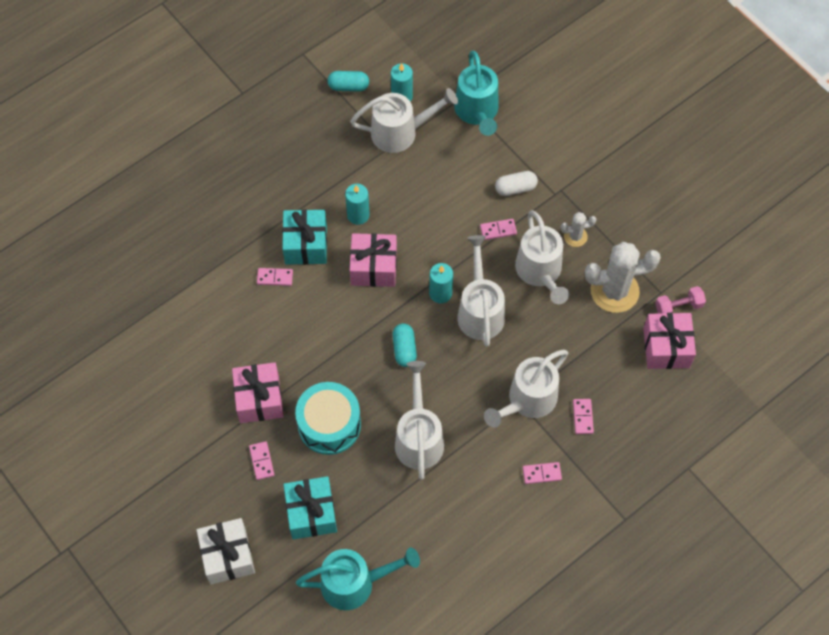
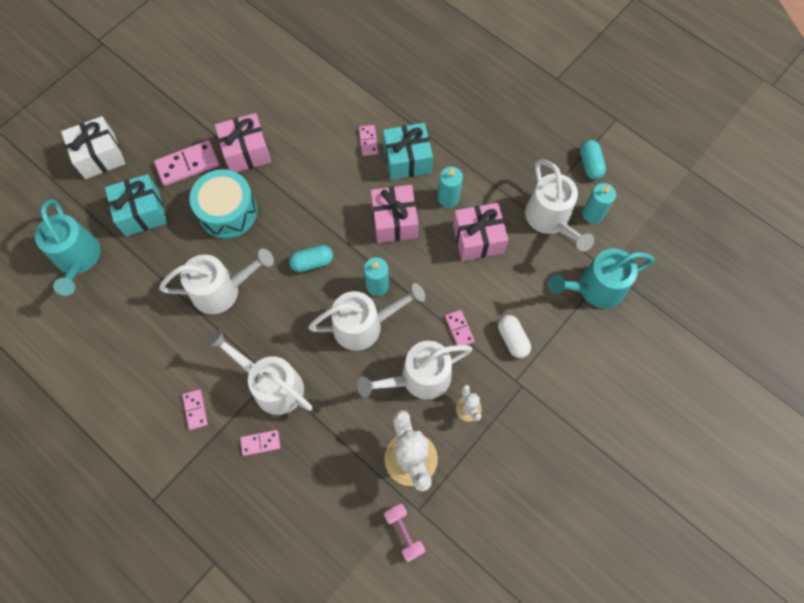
camera: 80 degrees right, 5 degrees up
pink domino [249,441,274,480] -> pink domino [154,140,220,186], size x1.78
pink gift [643,313,696,369] -> pink gift moved to [453,203,509,261]

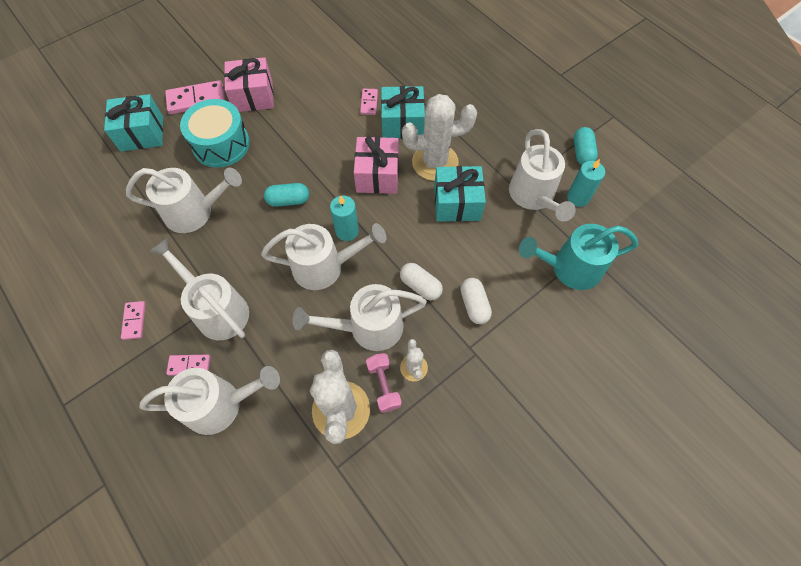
camera: 10 degrees right, 5 degrees down
turquoise watering can [35,199,101,296] -> none
white gift [61,116,125,179] -> none
pink dumbbell [384,504,425,562] -> pink dumbbell moved to [366,353,402,413]
turquoise candle [438,167,463,208] -> white cactus [402,94,477,181]
pink domino [445,310,475,345] -> white capsule [400,263,443,301]
pink gift [453,203,509,261] -> turquoise gift [434,166,486,222]
none -> white watering can [140,366,280,435]

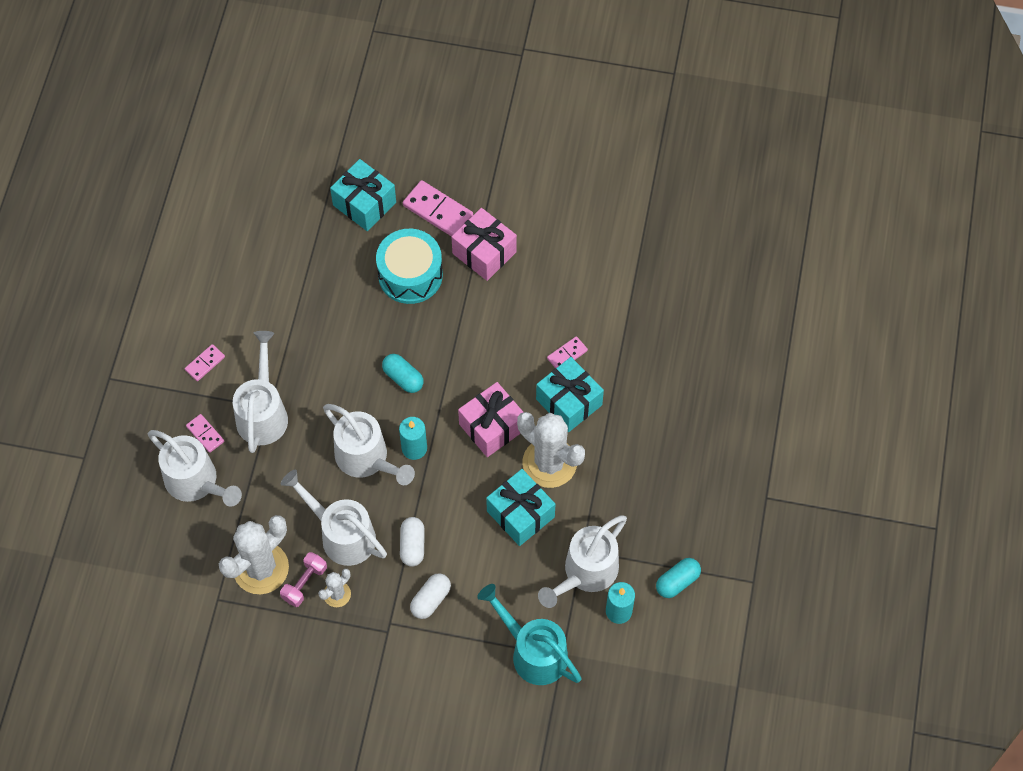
camera: 50 degrees right, 0 degrees up
white watering can [126,168,242,233] -> none

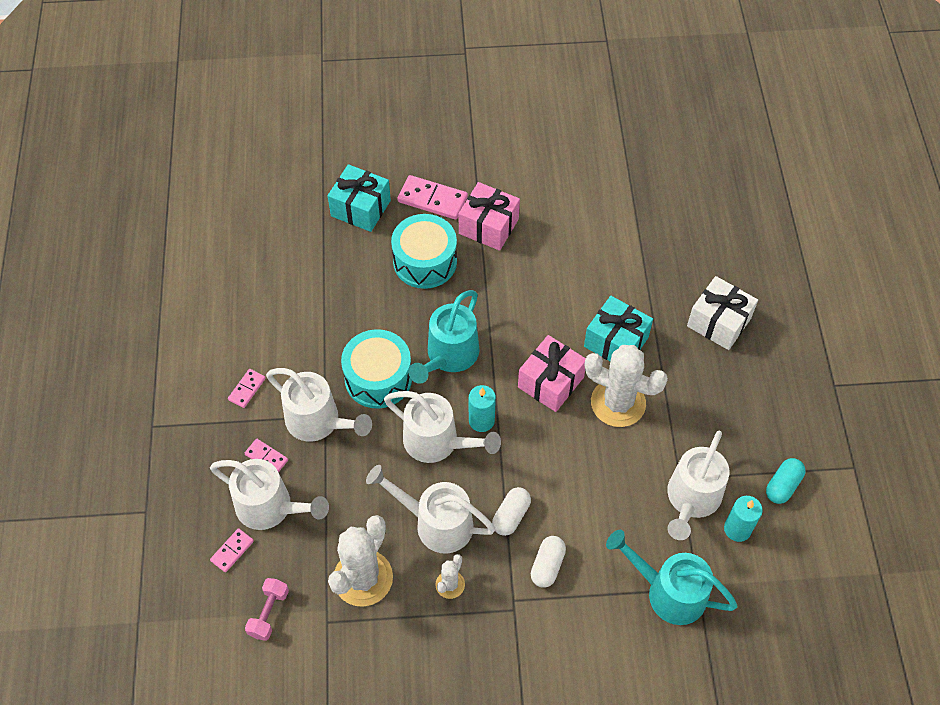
camera: 15 degrees left, 5 degrees down
white watering can [233,331,288,453] -> white watering can turned 135 degrees clockwise [266,368,372,442]
pink dumbbell [280,552,327,607] -> pink dumbbell moved to [245,578,289,641]
turquoise capsule [382,354,424,393] -> turquoise watering can [408,290,479,384]
white capsule [400,517,425,567] -> white capsule turned 45 degrees clockwise [492,487,531,536]
turquoise gift [486,469,555,546] -> none
pink domino [547,336,588,368] -> pink domino moved to [210,528,254,572]
none -> turquoise drum [341,329,412,409]
none -> white gift [687,276,758,350]

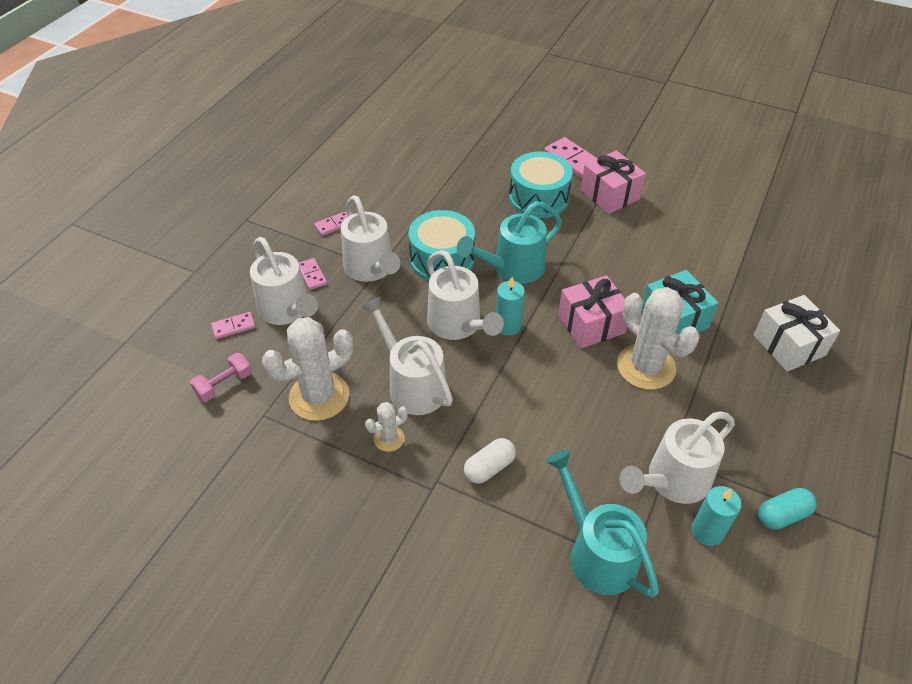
camera: 30 degrees right, 10 degrees down
turquoise gift [328,164,391,232] -> none
white capsule [492,487,531,536] -> none

